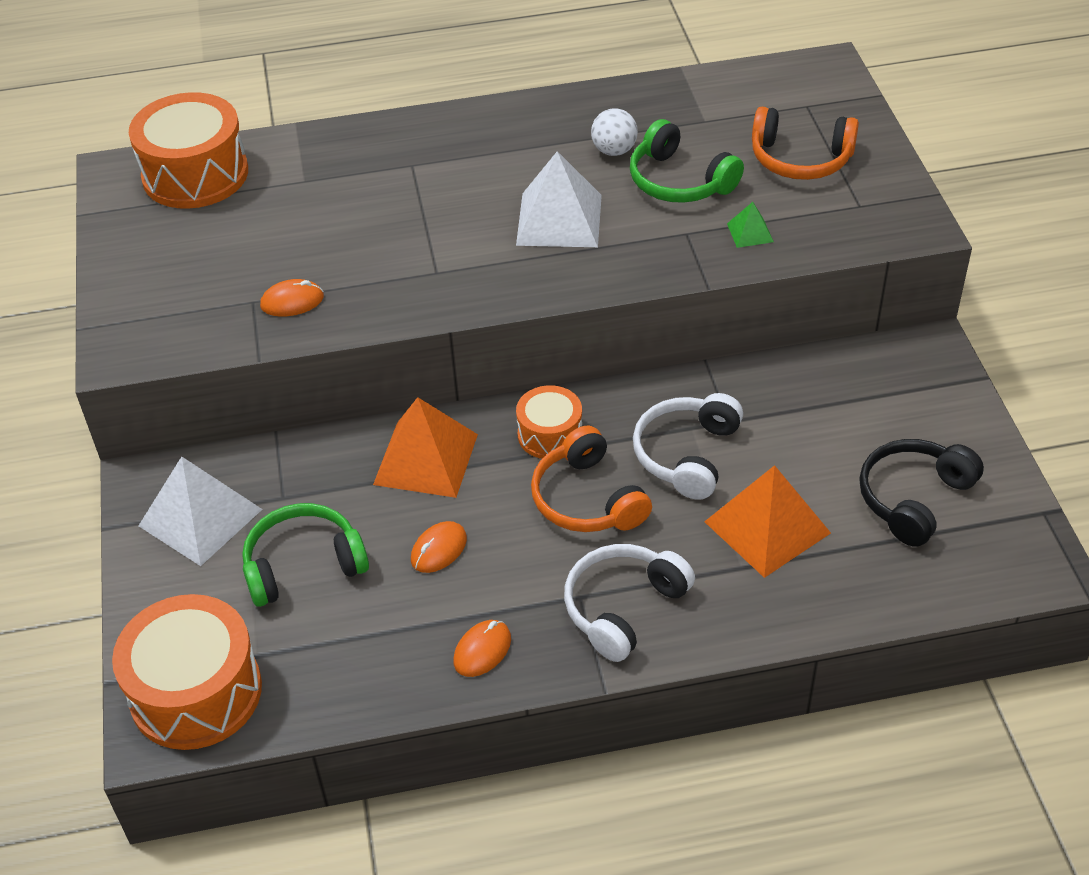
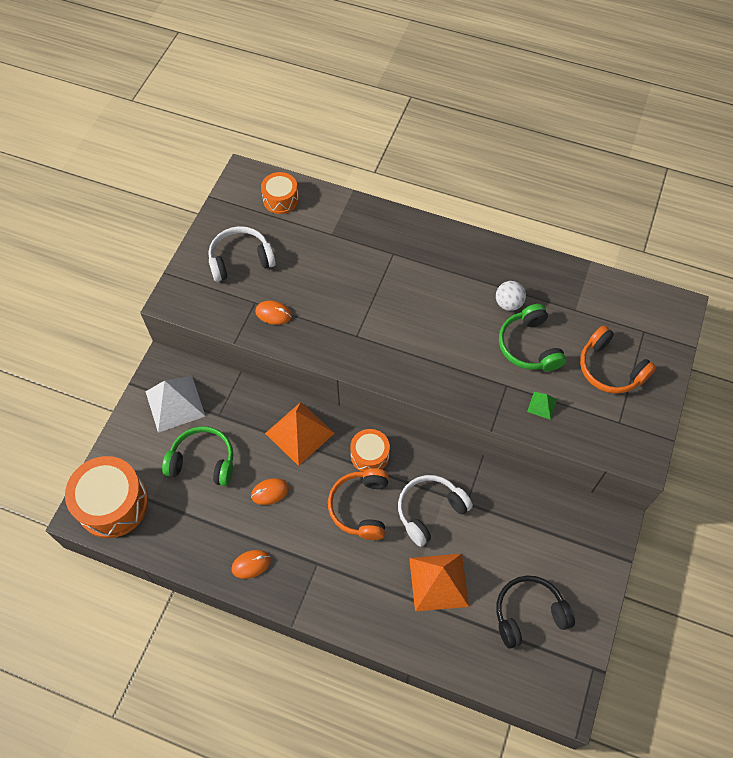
camera: 30 degrees right, 15 degrees up
orange drum [129,92,248,209] -> orange drum [261,172,299,214], size x0.57
white pyramid [516,151,602,247] -> none
white headphones [564,544,695,662] -> white headphones moved to [208,226,276,282]

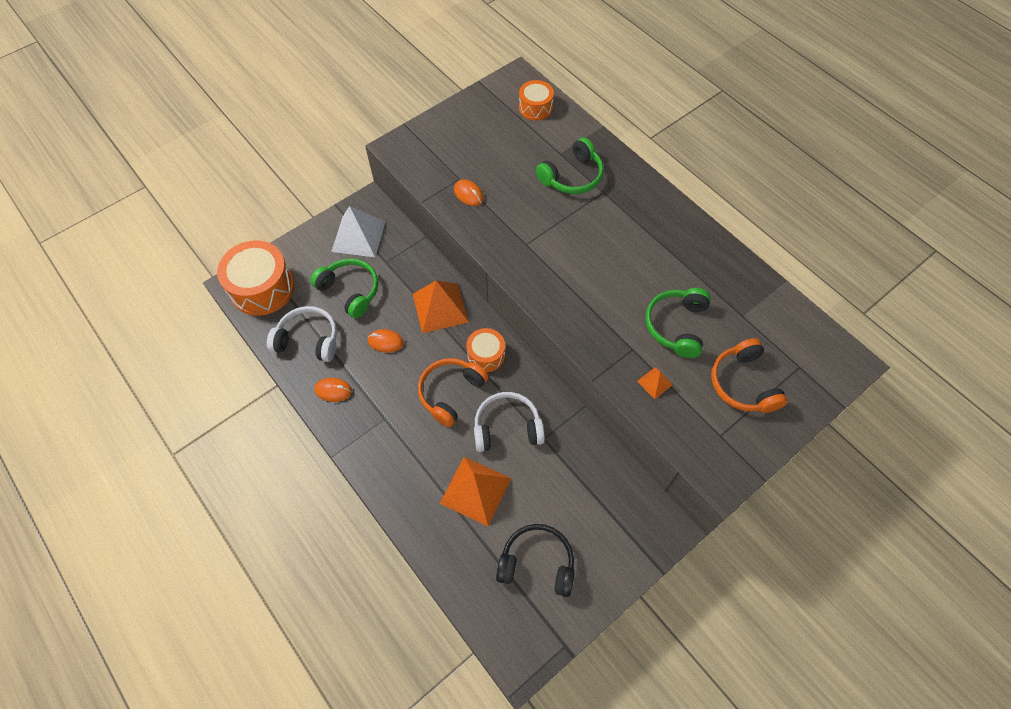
camera: 30 degrees right, 0 degrees up
white headphones [208,226,276,282] -> white headphones moved to [267,306,337,362]
white ball [496,281,526,311] -> none
green pyramid [527,392,557,420] -> orange pyramid [637,367,673,399]
none -> green headphones [536,137,604,194]

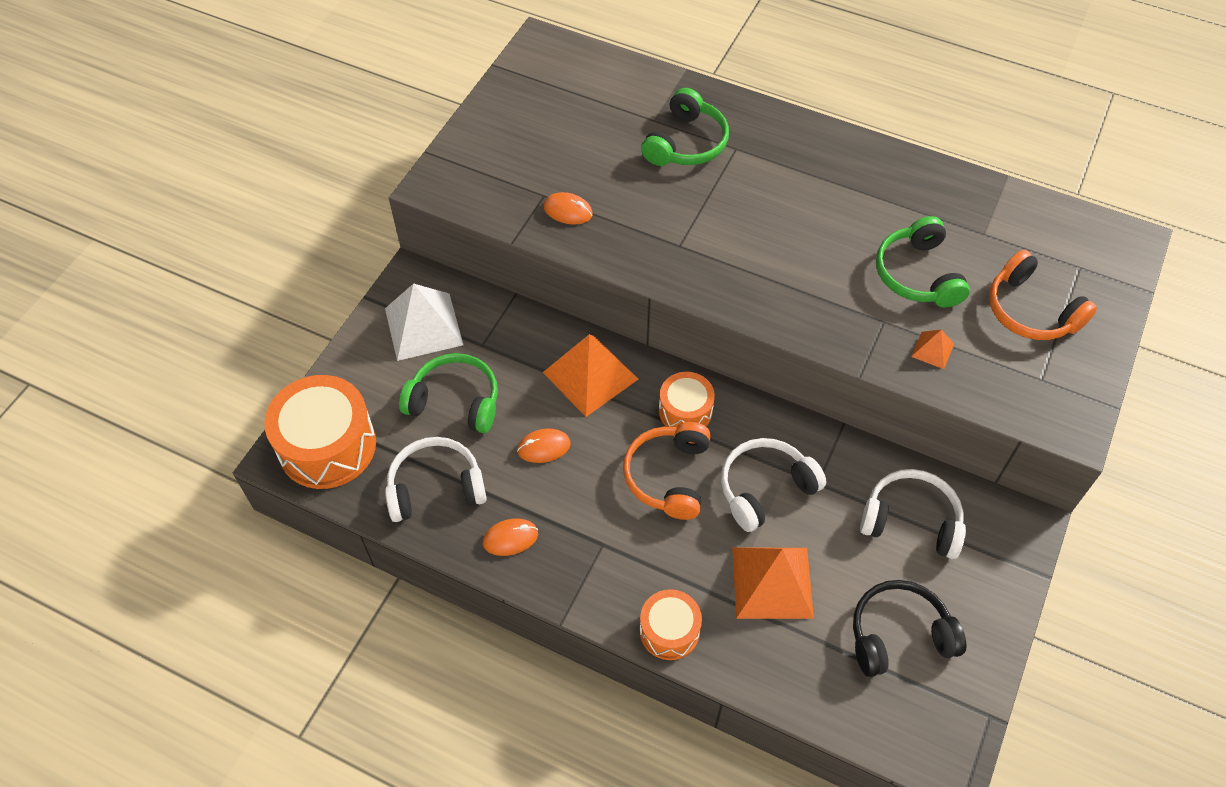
camera: 25 degrees left, 5 degrees down
orange drum [519,80,554,121] -> orange drum moved to [640,589,702,660]
none -> white headphones [860,469,966,559]

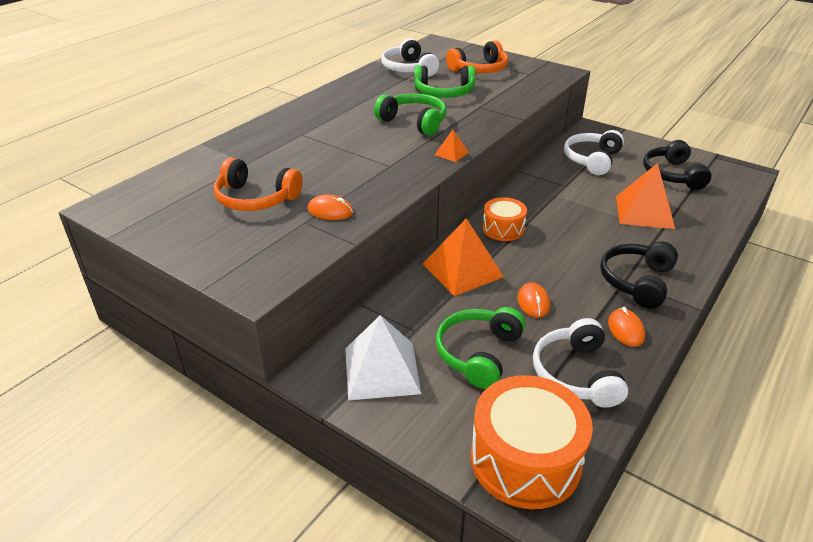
camera: 80 degrees left, 20 degrees down
orange mouse [543,192,593,225] -> orange mouse turned 75 degrees clockwise [307,195,353,220]
orange headphones [623,422,711,520] -> orange headphones moved to [214,158,303,211]
orange drum [640,589,702,660] -> none
green headphones [641,88,729,166] -> green headphones moved to [374,93,447,136]
white headphones [721,438,826,532] -> white headphones moved to [381,38,439,77]
orange pyramid [911,330,954,369] -> orange pyramid moved to [435,130,469,162]
none -> black headphones [600,241,678,308]

